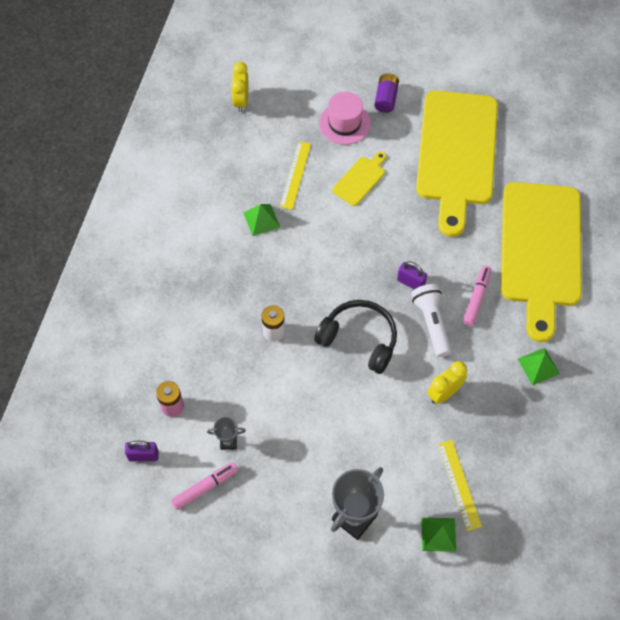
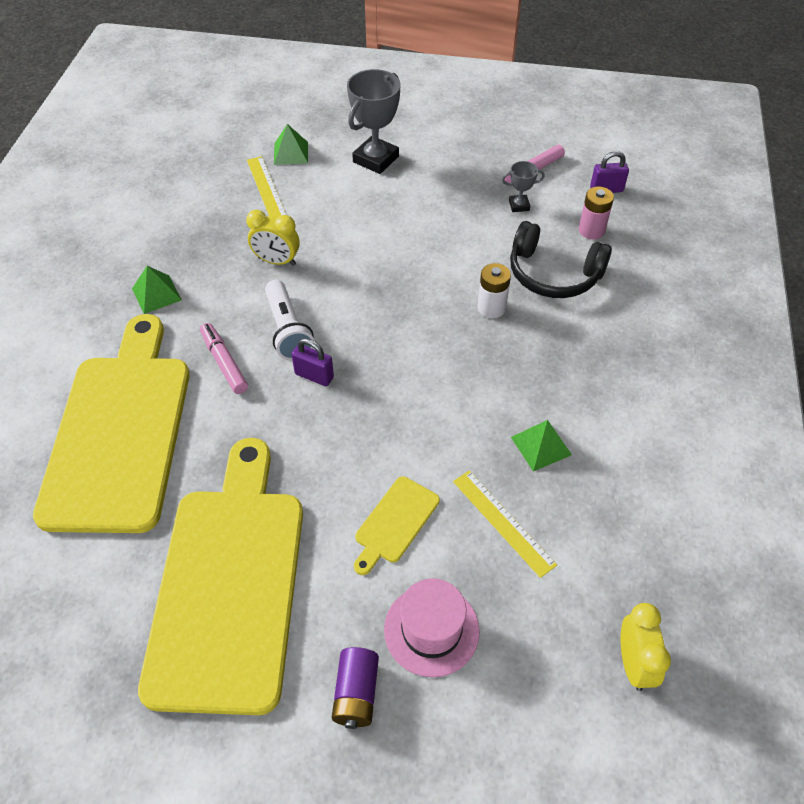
camera: 175 degrees right, 10 degrees down
yellow ruler [280,141,311,210] -> yellow ruler turned 45 degrees counterclockwise [453,470,557,578]
black headphones [314,300,397,374] -> black headphones moved to [510,221,612,298]
yellow clock [427,361,467,404] -> yellow clock turned 60 degrees clockwise [246,210,300,266]
pink marker [463,266,491,326] -> pink marker turned 135 degrees clockwise [200,323,248,394]

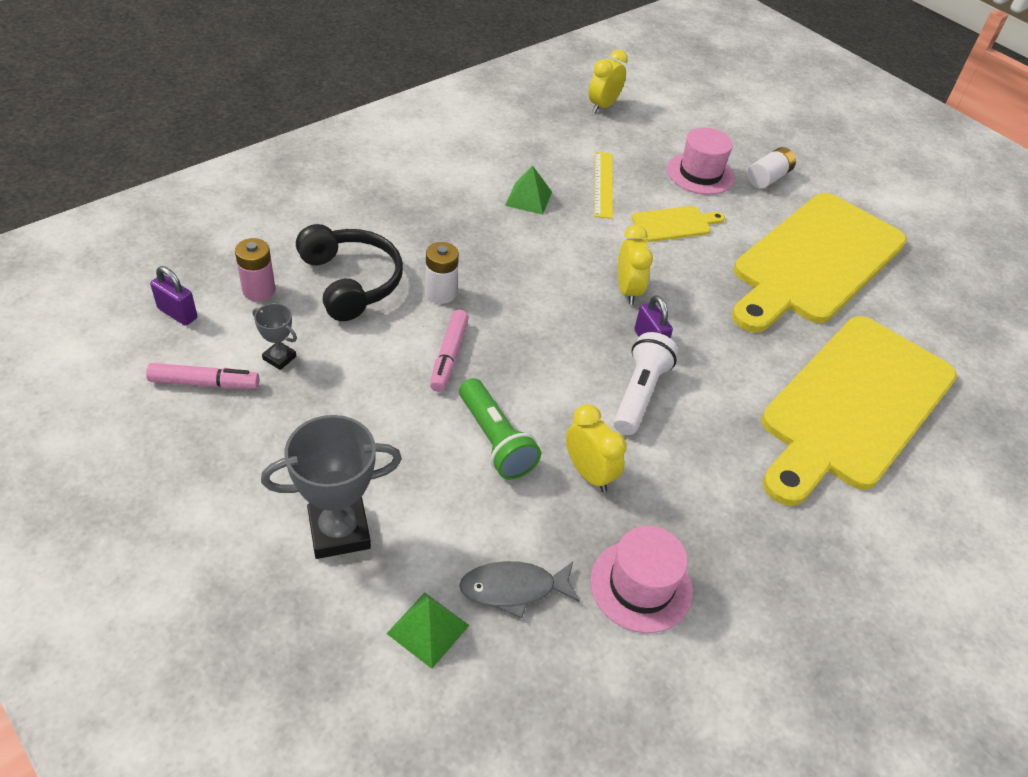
camera: 145 degrees left, 5 degrees down
green pyramid [132,266,182,314] -> none
pink marker [200,323,248,394] -> pink marker moved to [430,310,469,392]
yellow ruler [247,156,286,218] -> grey fish [459,561,580,618]
purple battery [332,647,379,729] -> white battery [747,147,796,189]
none -> green flashlight [459,378,541,479]
none -> pink hat [590,526,693,633]
none -> yellow clock [618,225,653,305]

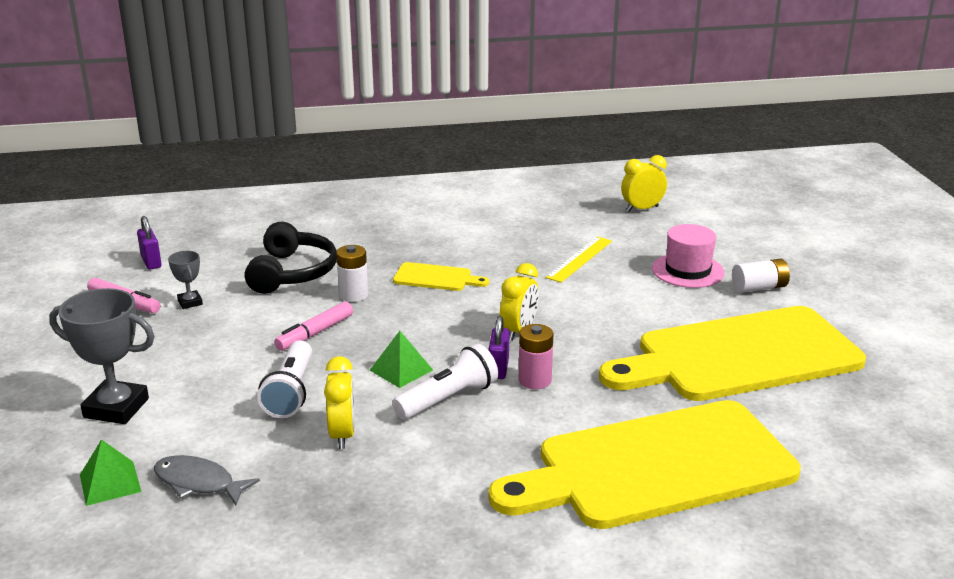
camera: 35 degrees right, 20 degrees down
pink battery [235,238,275,301] -> pink battery moved to [519,324,553,389]
green flashlight [459,378,541,479] -> white flashlight [257,340,312,418]
green pyramid [505,166,552,215] -> green pyramid moved to [370,331,433,388]
pink hat [590,526,693,633] -> none
yellow cutting board [632,206,725,242] -> yellow cutting board moved to [393,262,489,291]

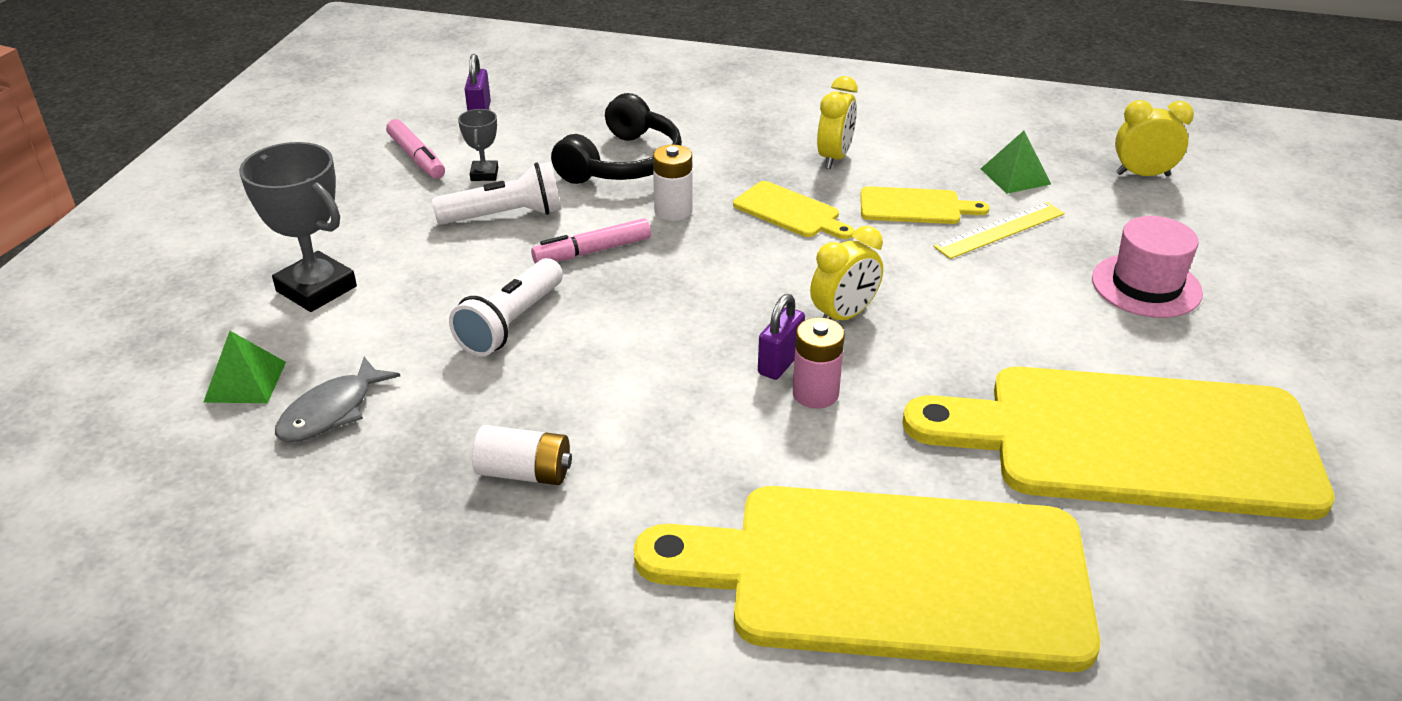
camera: 25 degrees right, 10 degrees up
grey fish [154,455,260,505] -> grey fish turned 105 degrees counterclockwise [275,357,400,442]
yellow clock [324,356,355,449] -> yellow clock moved to [817,76,858,169]
green pyramid [370,331,433,388] -> green pyramid moved to [981,131,1051,194]
white flashlight [392,343,498,420] -> white flashlight moved to [432,162,561,224]
white battery [732,259,790,293] -> white battery moved to [472,425,572,485]
none -> yellow cutting board [861,186,990,224]

